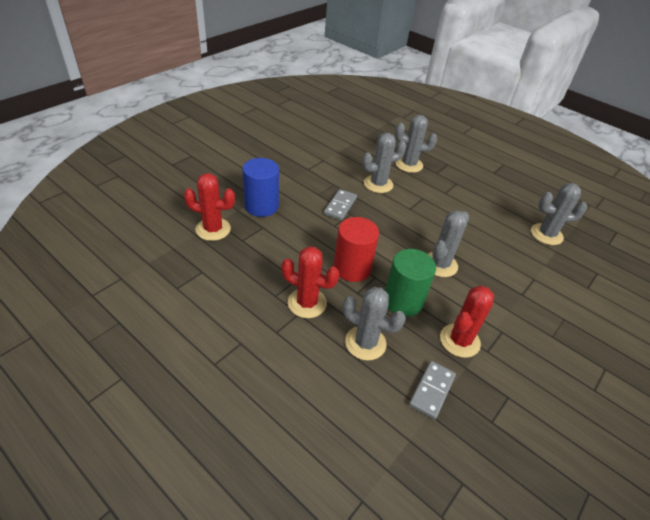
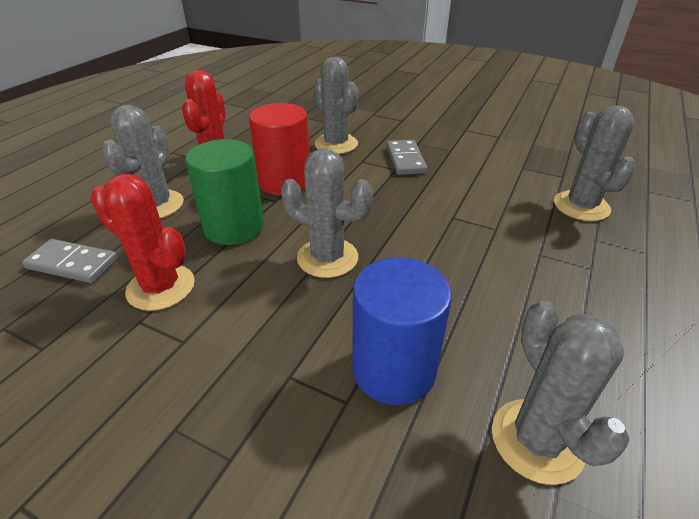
camera: 80 degrees right, 5 degrees down
red cactus [184,173,235,241] -> none
blue cylinder [242,158,279,217] -> blue cylinder moved to [352,258,452,405]
grey domino [324,189,357,220] -> grey domino turned 75 degrees clockwise [387,140,427,175]
grey cactus [362,133,407,193] -> grey cactus moved to [314,57,359,154]

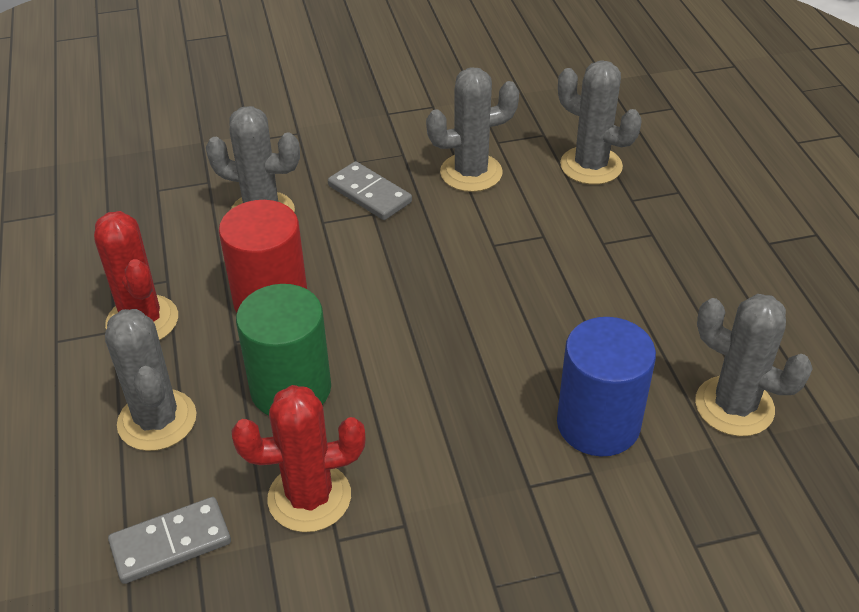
camera: 40 degrees left, 5 degrees up
grey cactus [281,148,373,278] -> grey cactus moved to [426,67,519,192]

